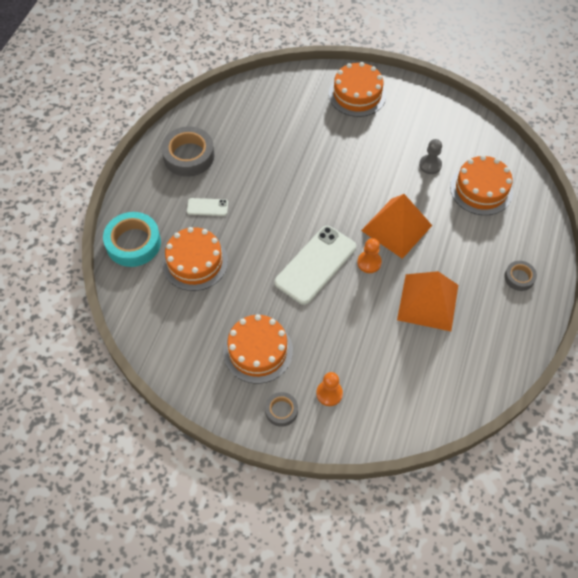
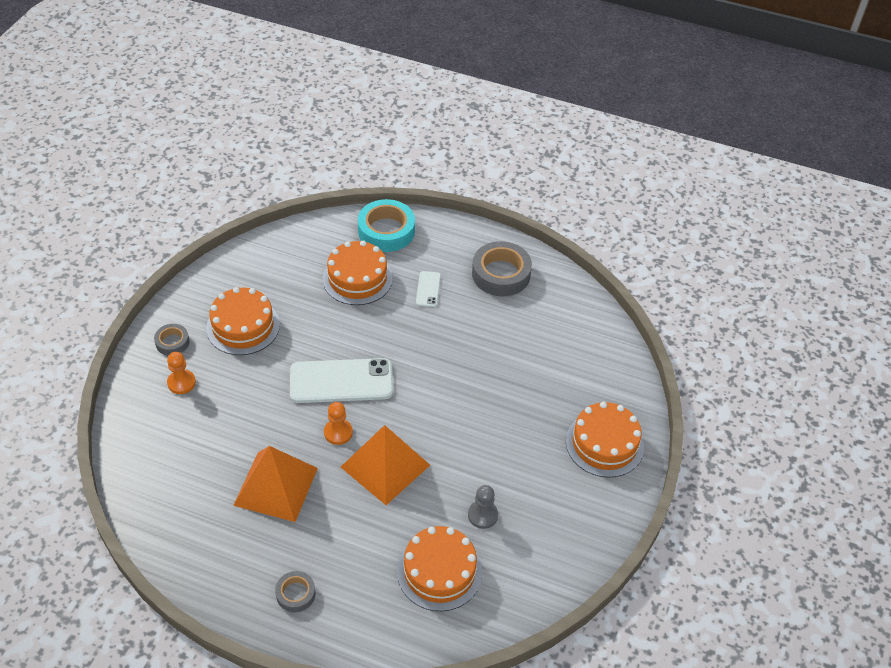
camera: 90 degrees right, 10 degrees down
white phone [275,226,356,305] -> white phone turned 45 degrees counterclockwise [290,358,393,403]

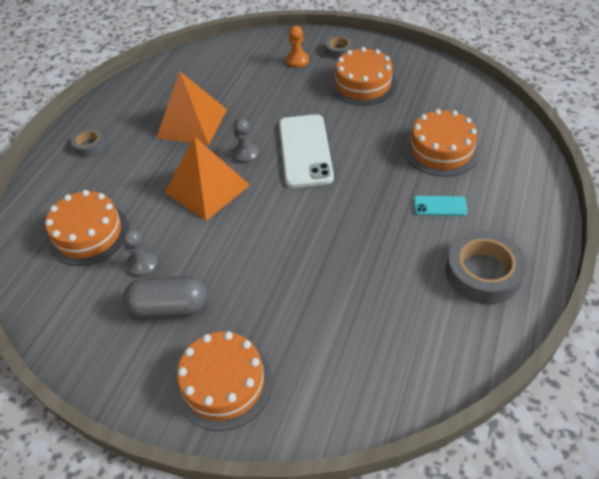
camera: 95 degrees right, 0 degrees up
orange pawn [324,402,353,445] -> grey pawn [232,118,259,164]
turquoise tape [358,199,415,252] -> none
white phone [416,271,441,307] -> turquoise phone [414,196,468,216]
none -> grey capsule [123,276,208,318]

